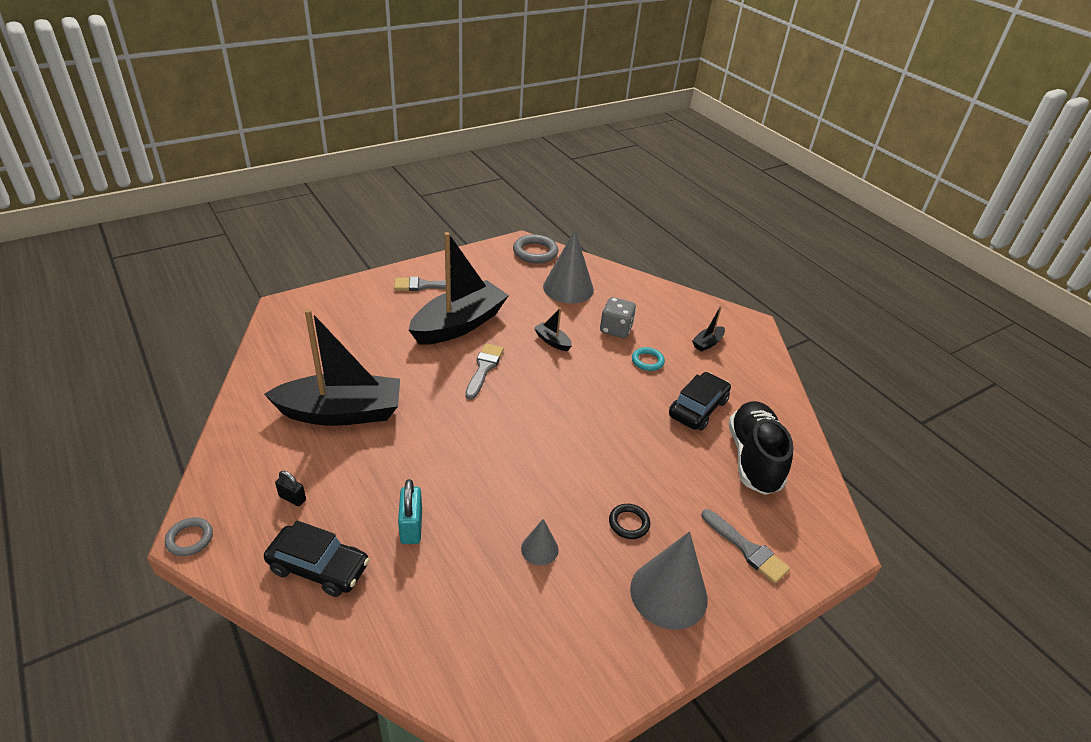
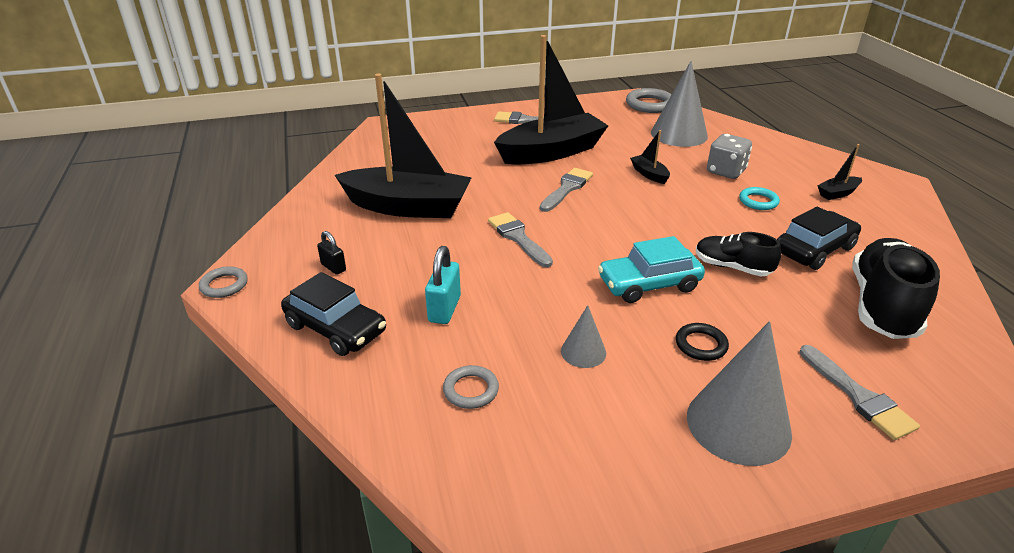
camera: 20 degrees right, 5 degrees down
none -> grey ring [443,365,499,409]
none -> grey brush [488,212,553,268]
none -> turquoise car [598,236,705,303]
none -> black shoe [696,232,781,276]

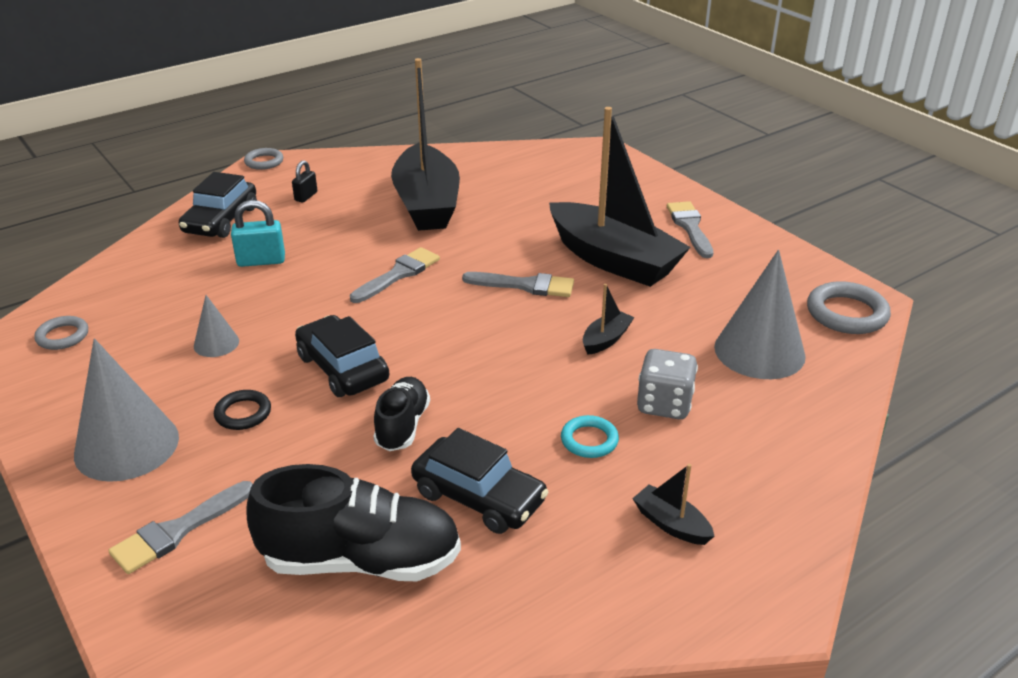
camera: 70 degrees right, 0 degrees up
grey ring [443,365,499,409] -> grey ring moved to [34,316,88,350]
turquoise car [598,236,705,303] -> black car [295,315,389,397]

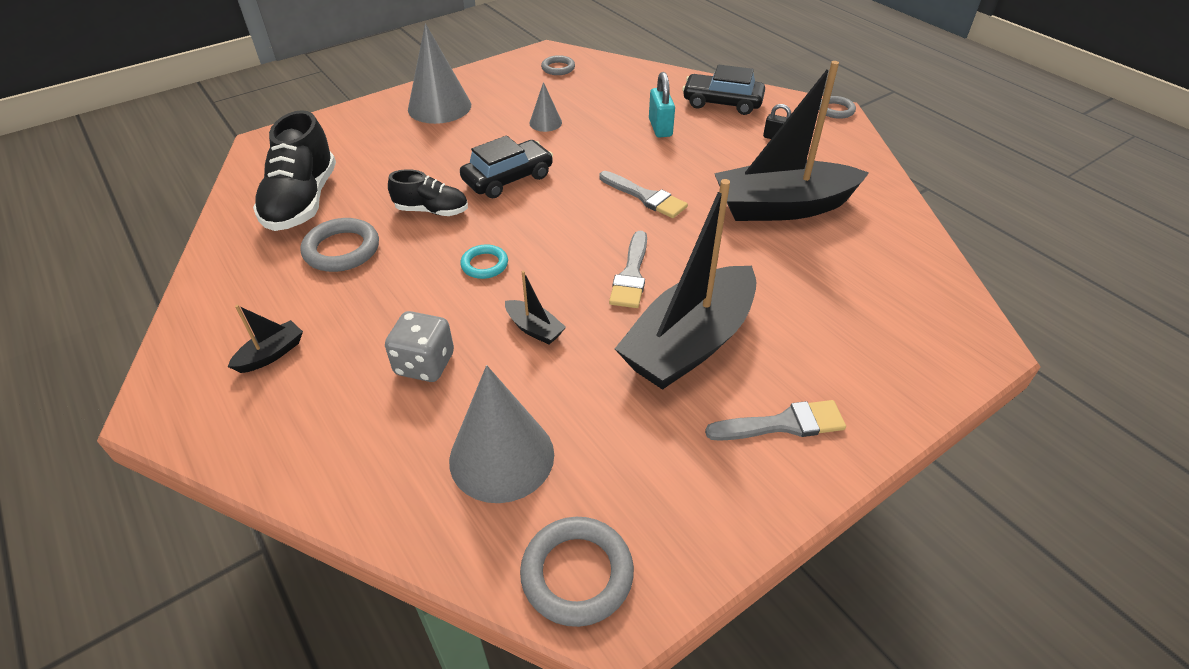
camera: 90 degrees right, 10 degrees up
grey brush [108,481,253,574] -> none
black ring [214,390,271,430] -> none
black car [411,428,548,534] -> grey ring [300,218,379,272]
turquoise ring [561,415,619,458] -> turquoise ring moved to [460,244,508,279]

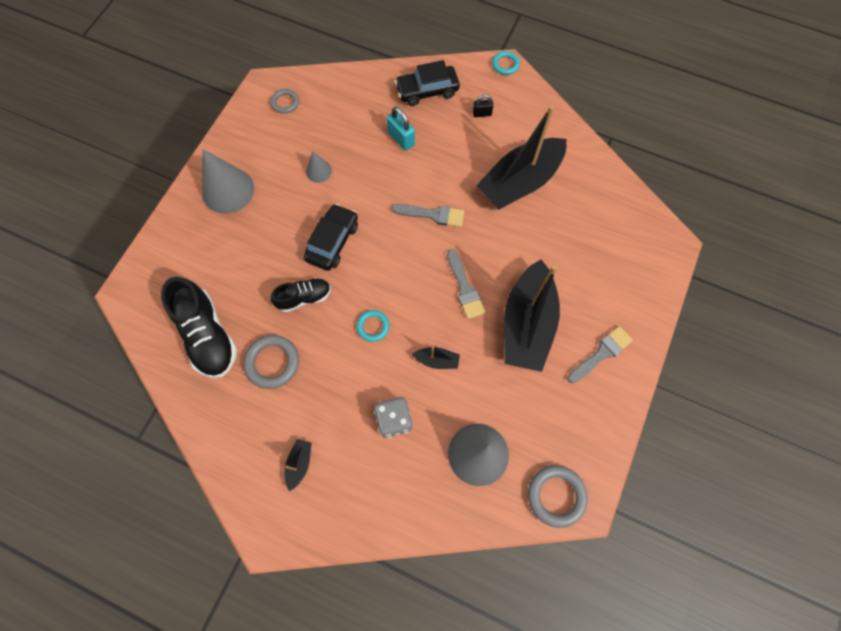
camera: 30 degrees left, 25 degrees up
grey ring [819,96,856,119] -> turquoise ring [492,51,520,75]

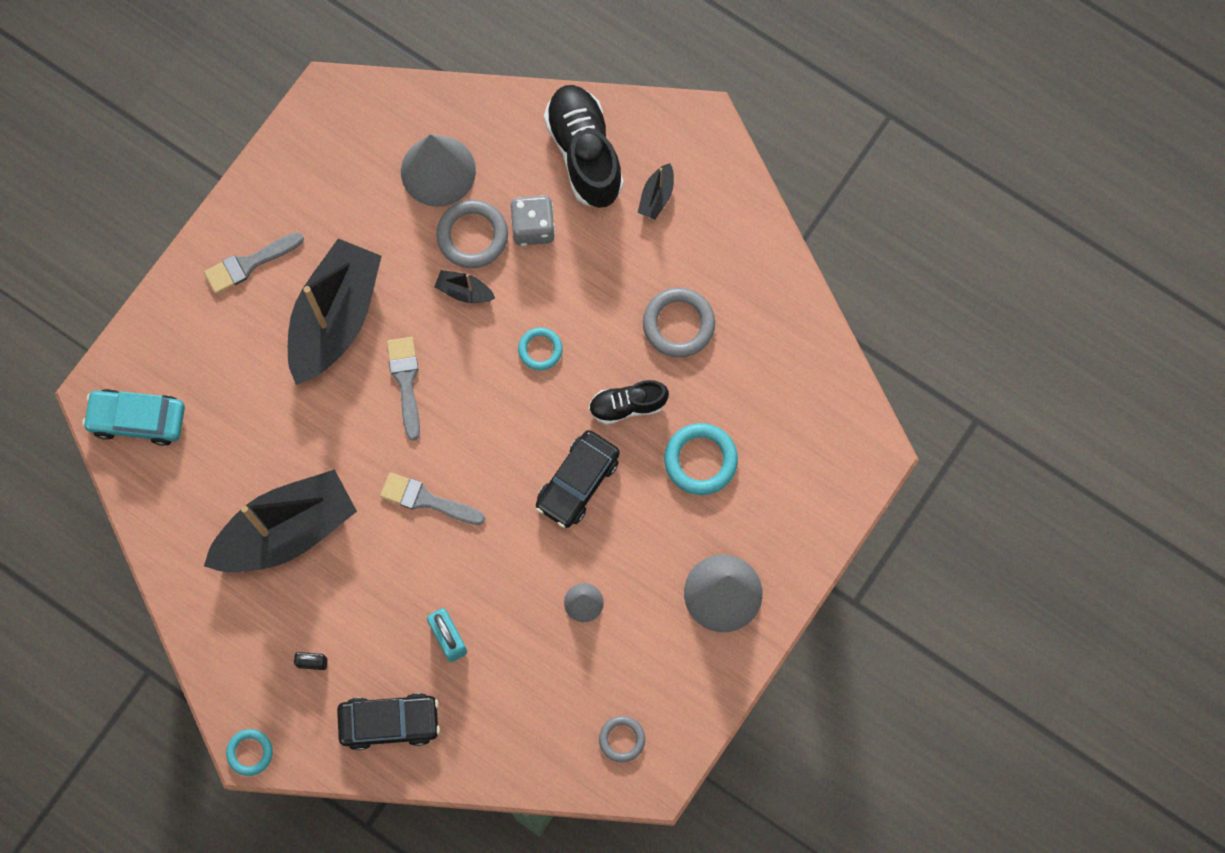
camera: 170 degrees left, 5 degrees up
black shoe [161,276,237,378] -> black shoe moved to [544,85,623,208]
grey ring [528,465,588,528] -> grey ring moved to [436,199,508,268]
none -> turquoise car [82,389,185,446]
none -> turquoise ring [664,423,738,495]

